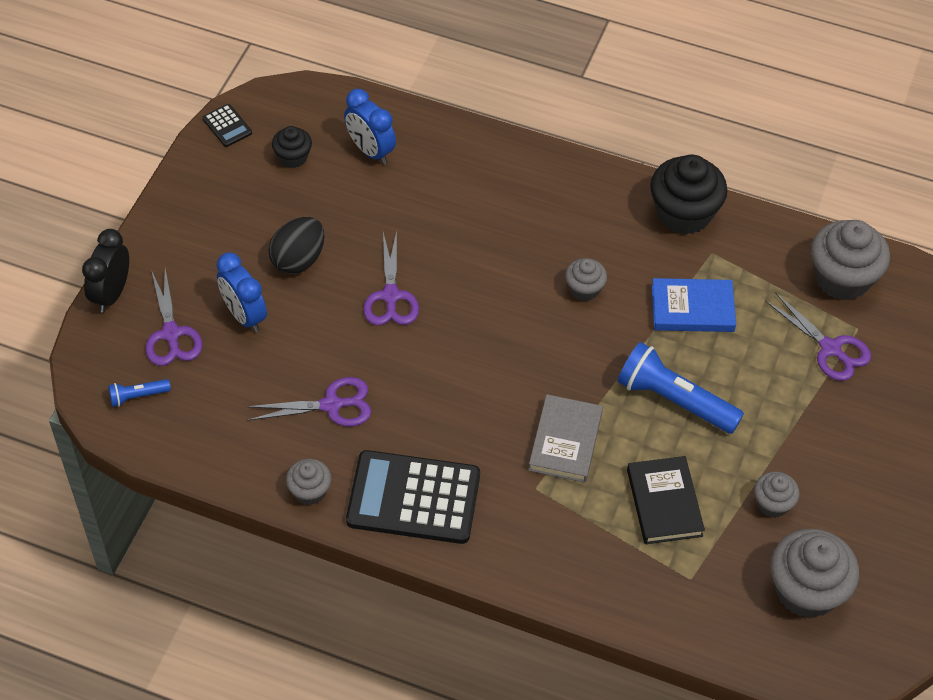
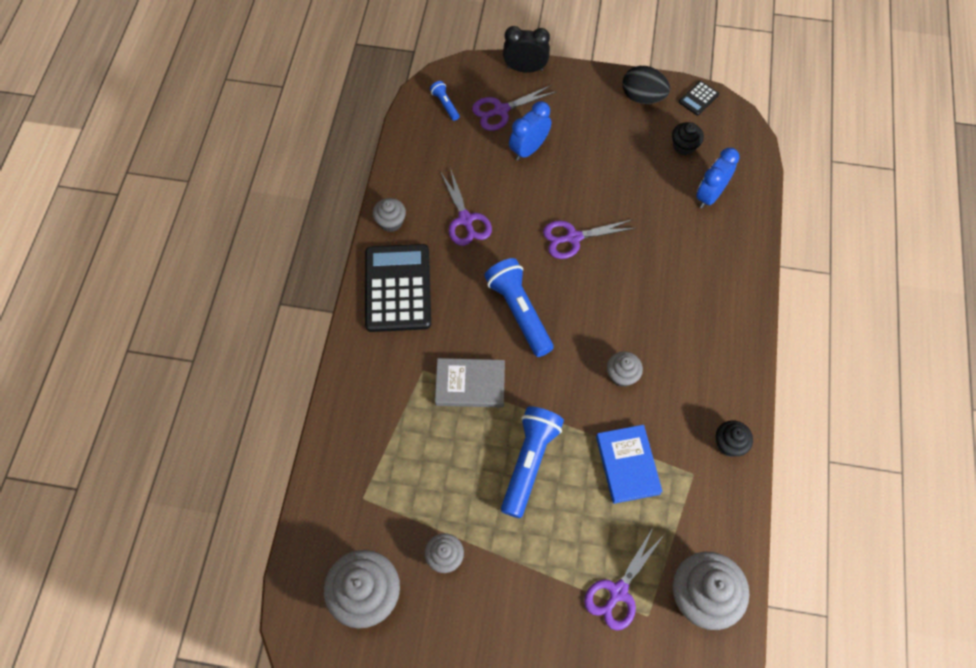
camera: 80 degrees right, 10 degrees up
black egg [269,217,324,274] -> black egg moved to [622,66,670,104]
black book [627,456,705,544] -> none
black cupcake [650,155,728,235] -> black cupcake [716,420,753,457], size x0.53
none -> blue flashlight [484,258,554,357]

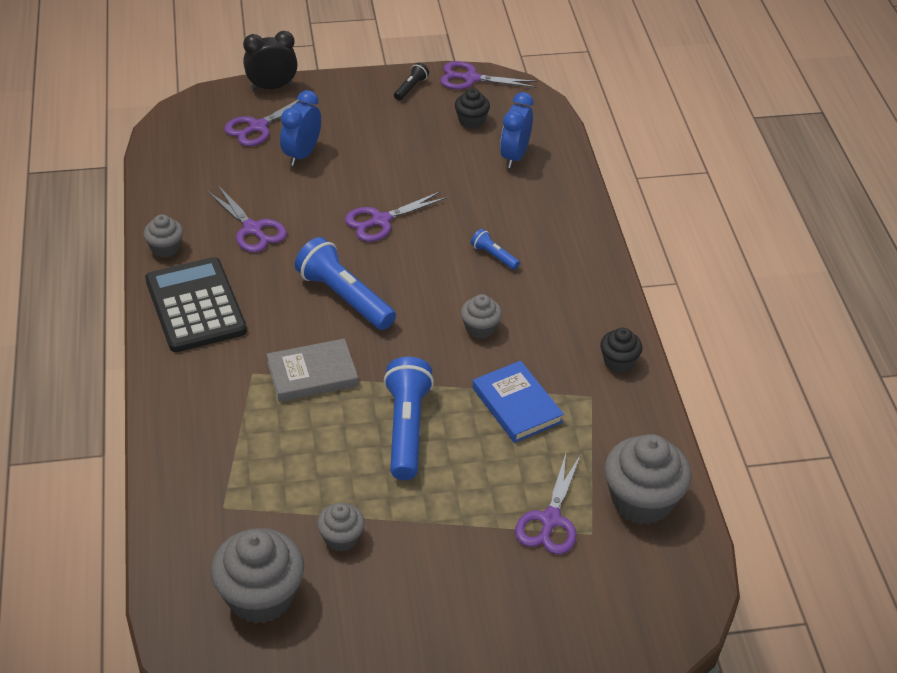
camera: 20 degrees left, 20 degrees down
blue flashlight [430,81,460,121] -> blue flashlight moved to [471,229,520,270]
black egg [622,66,670,104] -> black flashlight [394,63,429,101]
black calculator [679,81,719,116] -> purple scissors [440,61,538,90]

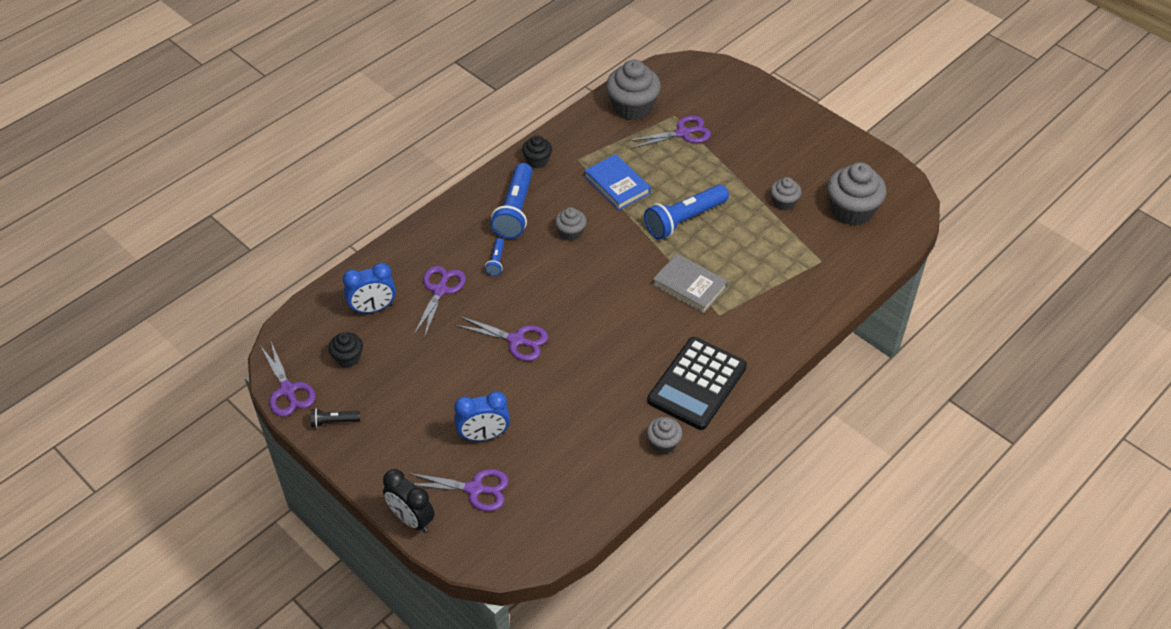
camera: 125 degrees left, 5 degrees up
purple scissors [207,186,287,253] -> purple scissors moved to [414,266,466,339]
blue flashlight [295,237,396,330] -> blue flashlight moved to [491,163,533,239]
blue book [473,361,564,443] -> blue book turned 60 degrees counterclockwise [584,154,651,210]

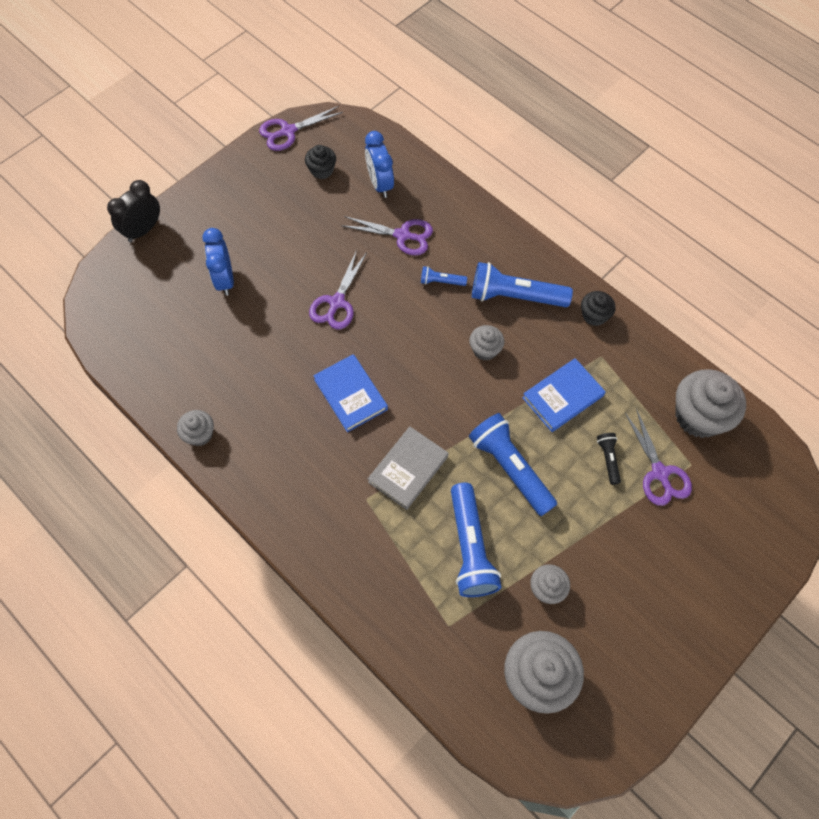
camera: 90 degrees right, 15 degrees up
black flashlight [311,408,360,428] -> black flashlight moved to [597,433,621,485]
purple scissors [407,469,509,511] -> none
black calculator [647,337,747,430] -> none
none -> blue book [313,354,388,432]
none -> blue flashlight [451,482,501,597]

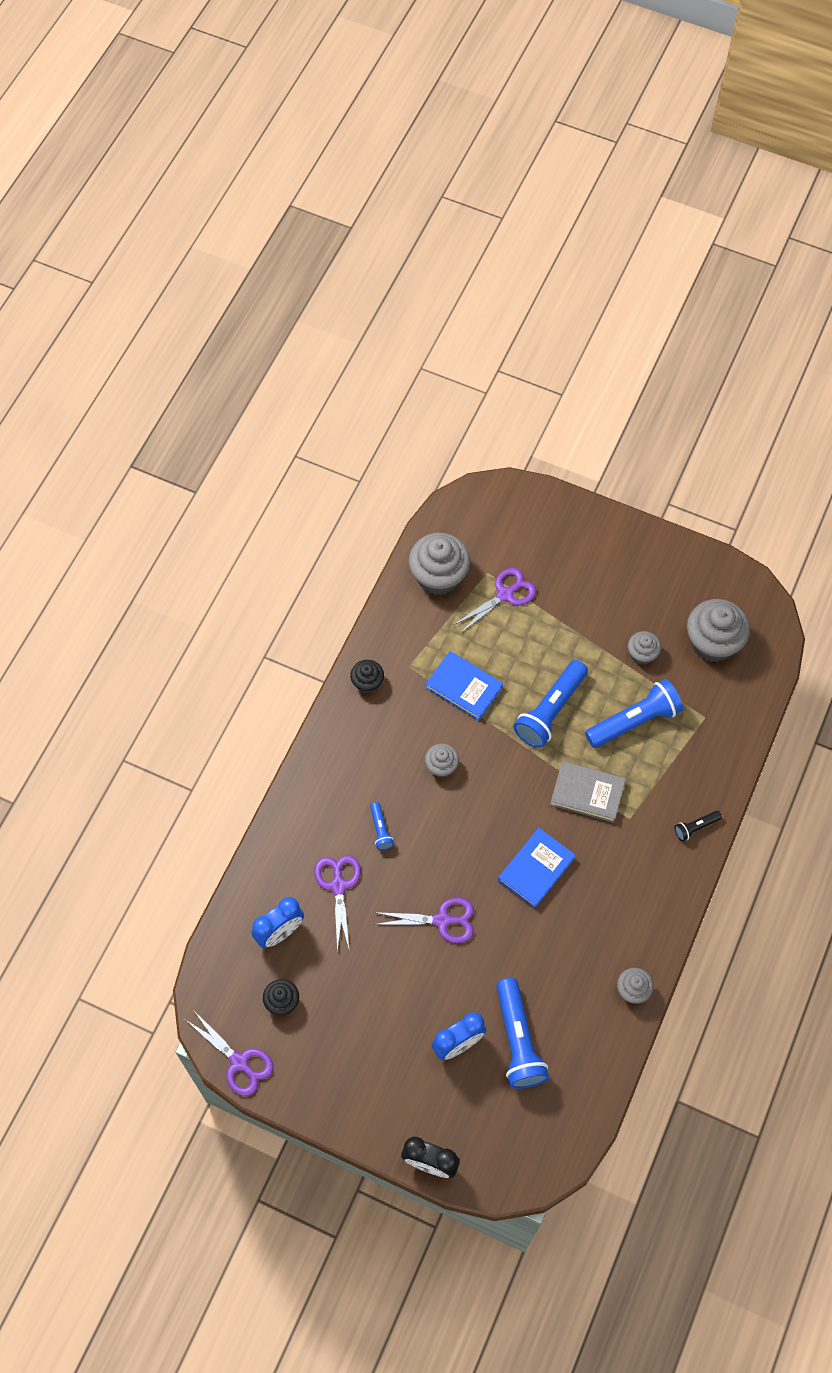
camera: 110 degrees left, 0 degrees up
blue flashlight [472,262,573,307] -> blue flashlight moved to [496,978,549,1089]
black flashlight [597,433,621,485] -> black flashlight moved to [675,811,722,841]

